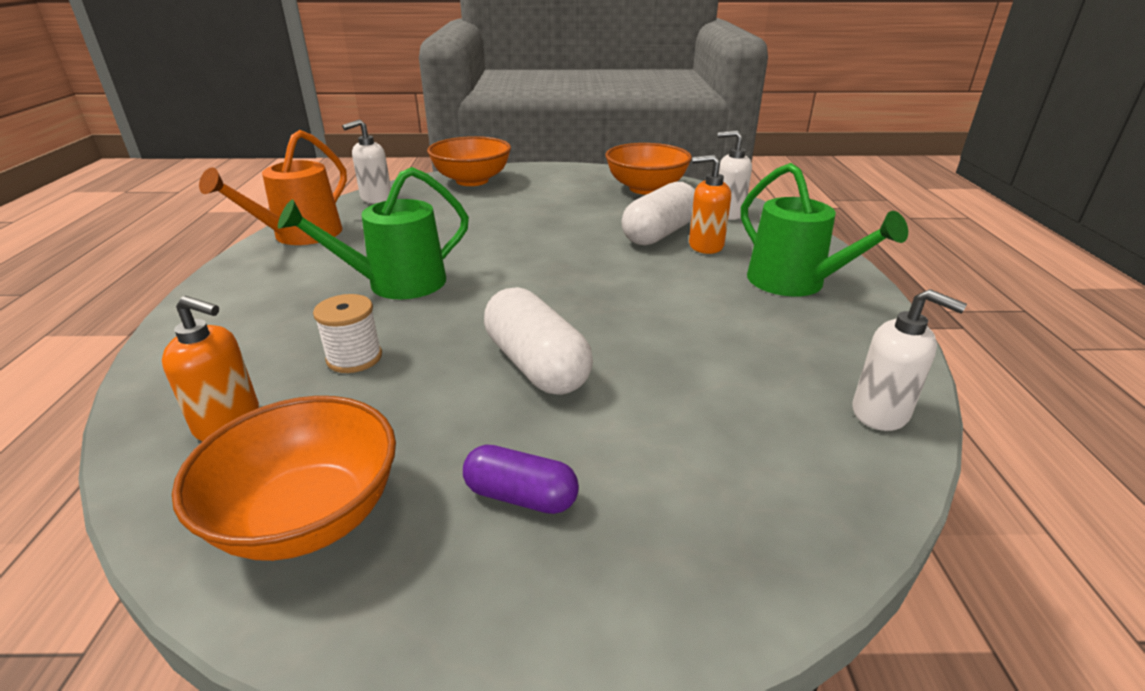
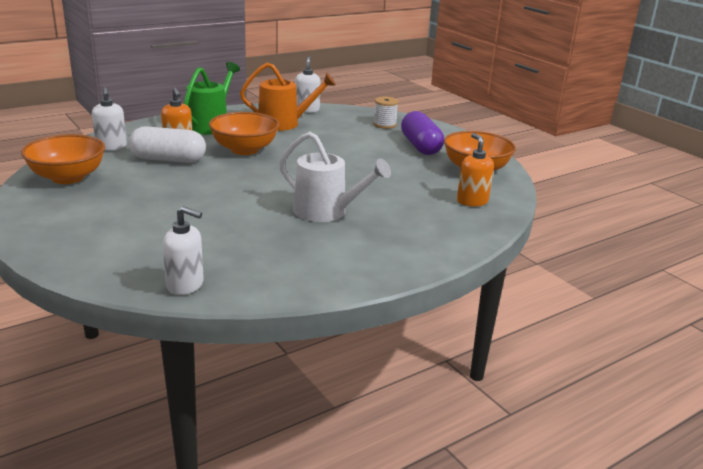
camera: 125 degrees left, 5 degrees down
orange watering can [199,130,347,245] -> orange watering can moved to [240,63,336,131]
green watering can [278,167,469,300] -> white watering can [279,132,391,222]
white spool [313,294,382,373] -> white spool moved to [373,97,399,129]
orange bowl [427,136,511,186] -> orange bowl moved to [209,112,279,155]
purple capsule [463,445,579,514] -> purple capsule [401,111,444,155], size x1.66
white capsule [484,287,593,395] -> none

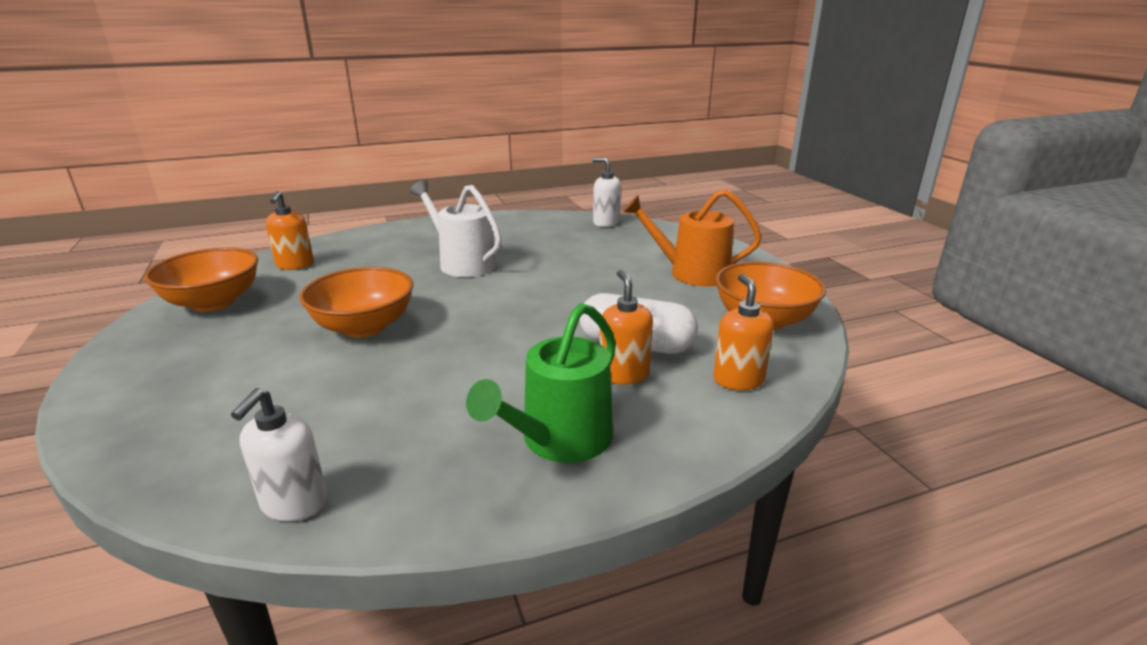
camera: 165 degrees left, 0 degrees up
white soap dispenser [92,87,127,151] -> orange soap dispenser [713,274,774,390]
orange bowl [209,112,279,155] -> orange bowl moved to [299,267,413,338]
orange watering can [240,63,336,131] -> orange watering can moved to [623,189,762,287]
white spool [373,97,399,129] -> none
purple capsule [401,111,444,155] -> none

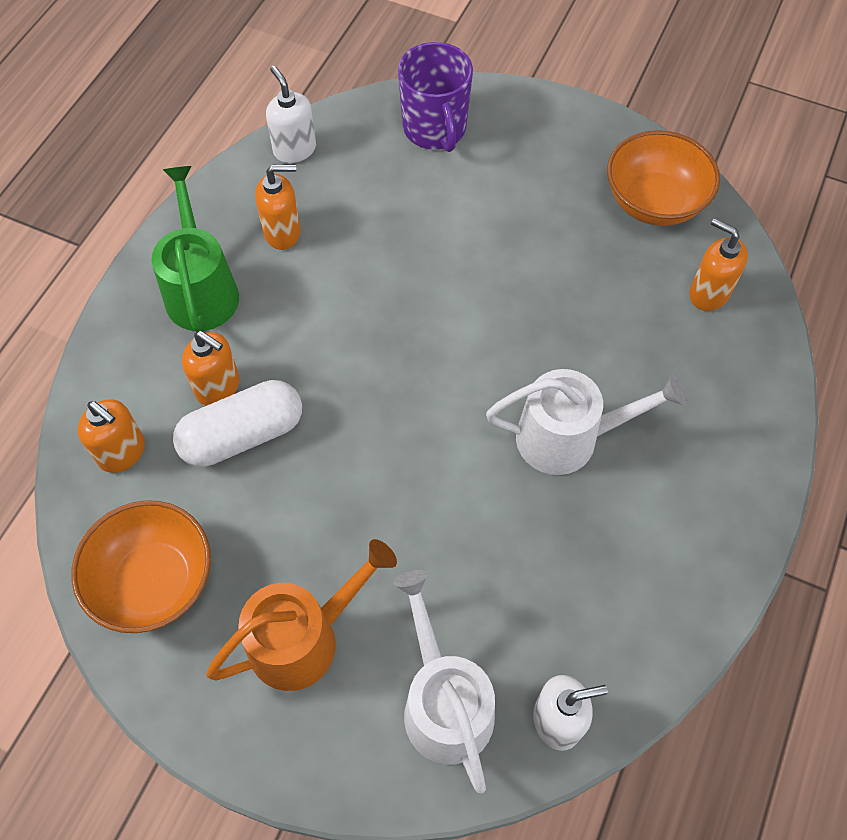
camera: 135 degrees right, 35 degrees up
orange bowl [299,267,413,338] -> none
none -> orange soap dispenser [255,164,301,250]
none -> white watering can [393,570,495,793]
none -> purple mug [398,42,473,152]

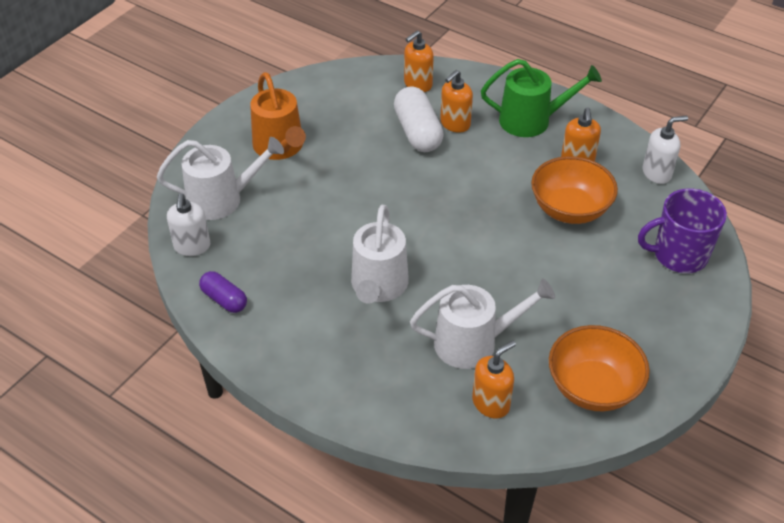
camera: 100 degrees right, 15 degrees down
orange bowl [71,500,211,633] -> orange bowl moved to [531,156,618,224]
none -> purple capsule [199,271,247,313]
none -> white watering can [410,278,555,369]

